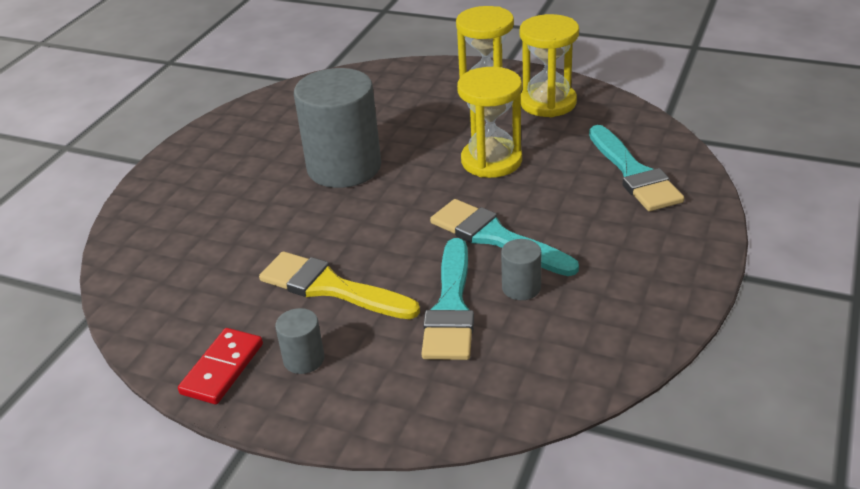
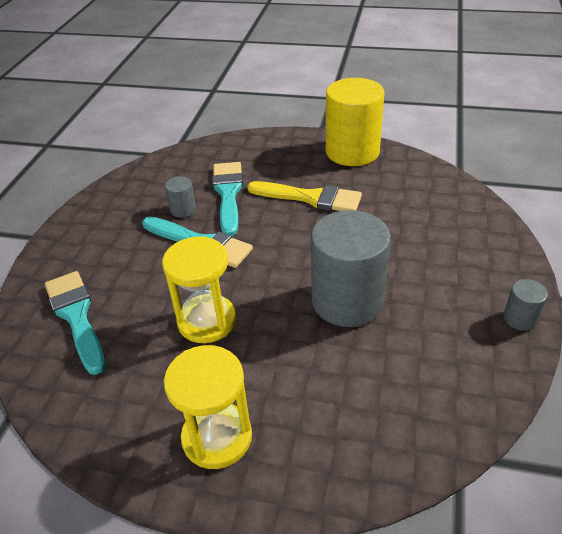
camera: 170 degrees right, 5 degrees up
red domino [178,328,263,404] -> yellow cylinder [326,78,384,166]
grey cylinder [275,308,325,374] -> grey cylinder moved to [504,279,548,331]
yellow hourglass [520,14,579,117] -> none

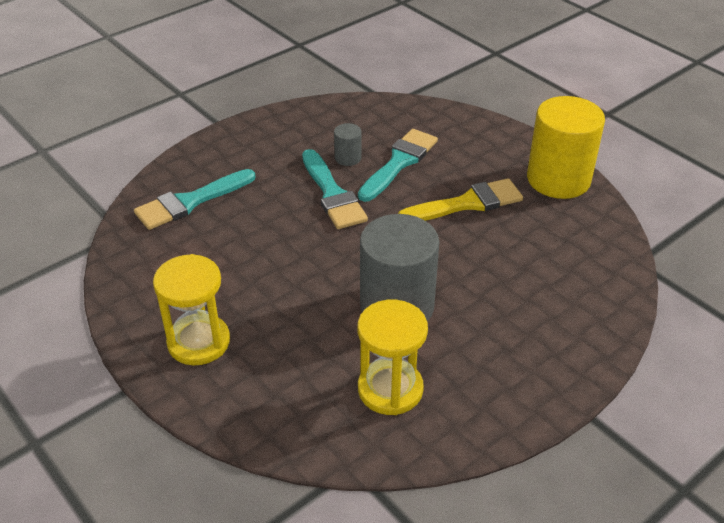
camera: 35 degrees right, 0 degrees up
turquoise brush [45,271,106,375] -> turquoise brush turned 135 degrees counterclockwise [134,169,256,230]
yellow hourglass [162,236,236,343] -> yellow hourglass moved to [358,300,428,415]
yellow brush [247,181,362,211] -> yellow brush turned 75 degrees counterclockwise [398,178,523,221]
grey cylinder [504,279,548,331] -> none

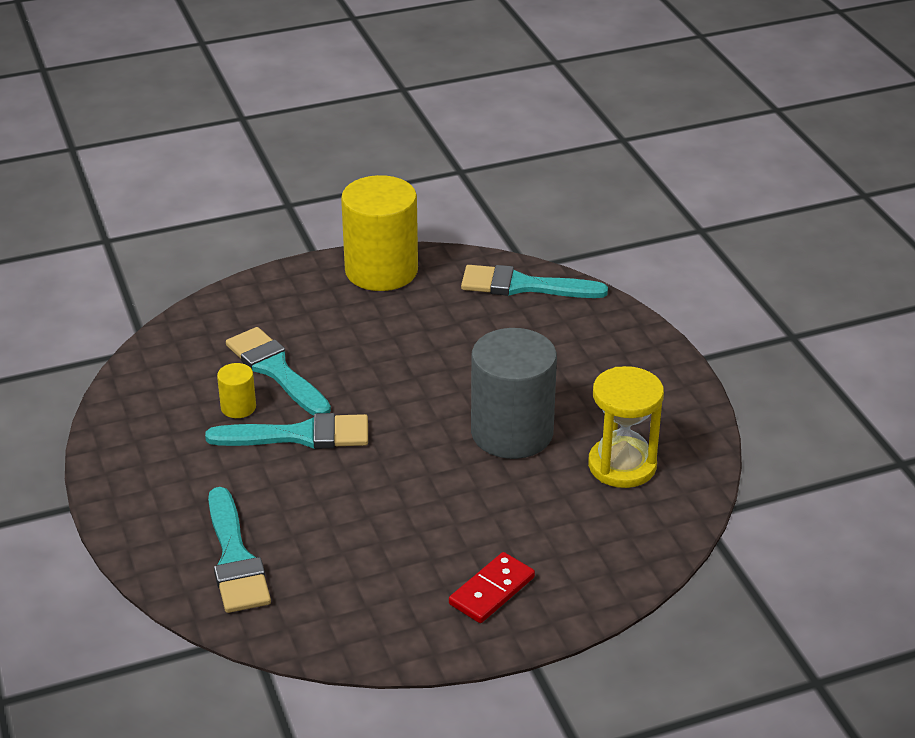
camera: 70 degrees left, 5 degrees down
yellow hourglass [153,254,230,366] -> red domino [449,552,535,623]
grey cylinder [334,123,362,166] -> yellow cylinder [217,363,256,418]
yellow brush [398,178,523,221] -> none
none -> turquoise brush [461,265,608,298]

